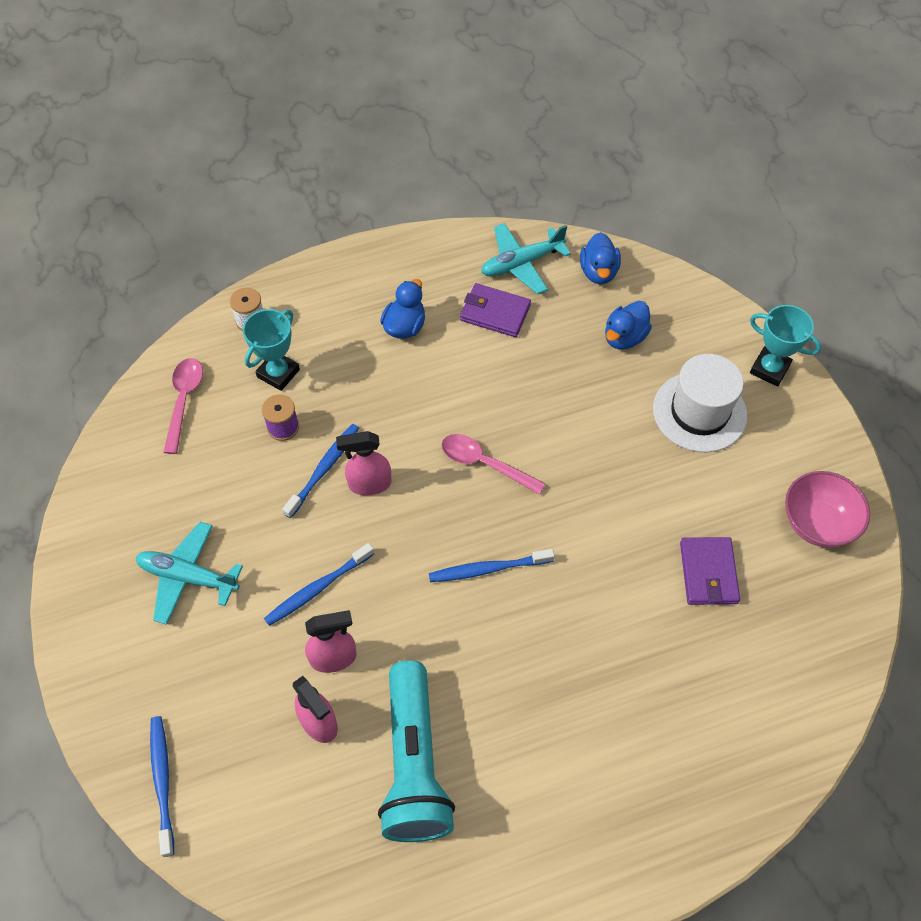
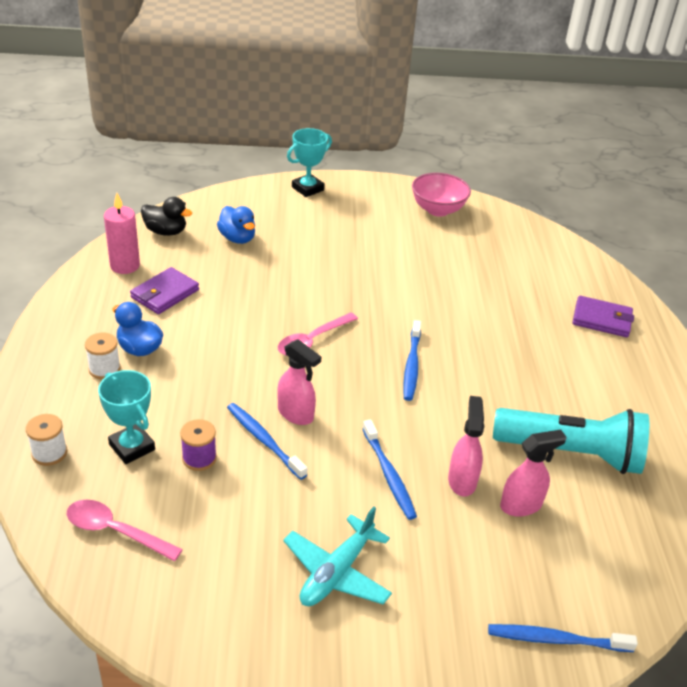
camera: 75 degrees left, 20 degrees down
pink spray bottle [336,431,391,495] -> pink spray bottle turned 60 degrees counterclockwise [277,339,321,425]
turquoise plane [481,223,571,294] -> pink candle [104,193,140,274]
blue duck [580,232,621,284] -> black duck [141,197,192,236]
white hat [653,354,747,452] -> none
purple wallet [680,537,740,605] -> purple wallet moved to [572,296,634,337]
none -> white spool [85,333,121,379]

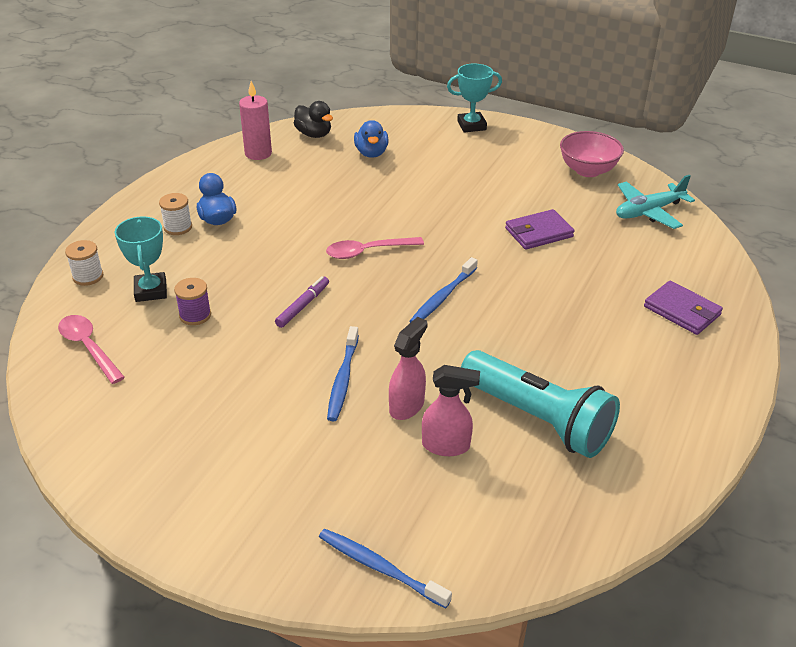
camera: 30 degrees right, 0 degrees up
purple wallet [130,267,199,314] -> purple wallet moved to [505,209,574,250]
blue toothbrush [227,403,308,480] -> none
pink spray bottle [277,339,321,425] -> purple marker [275,276,329,328]
turquoise plane [283,507,392,606] -> turquoise plane moved to [616,175,695,229]

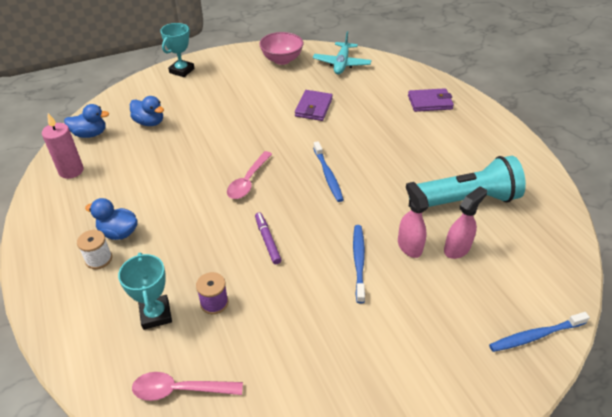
camera: 50 degrees left, 5 degrees up
white spool [65,240,103,286] -> none
turquoise trophy [115,216,167,302] -> turquoise trophy turned 45 degrees clockwise [118,252,172,330]
black duck [294,101,333,138] -> blue duck [64,104,109,138]
blue toothbrush [327,326,359,421] -> blue toothbrush turned 135 degrees counterclockwise [353,225,365,303]

